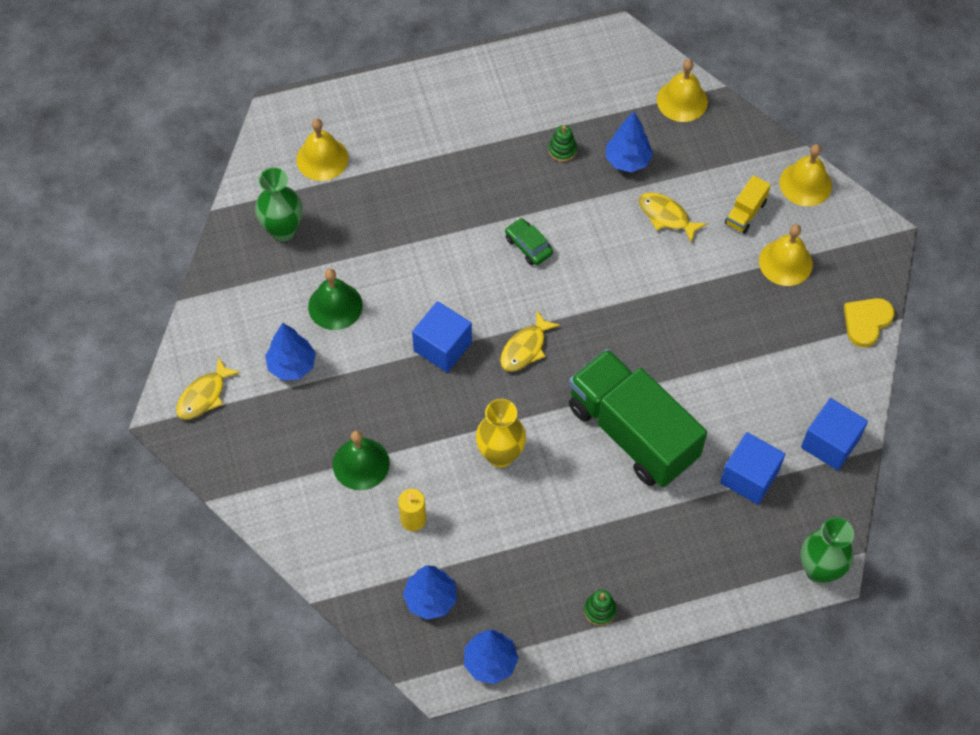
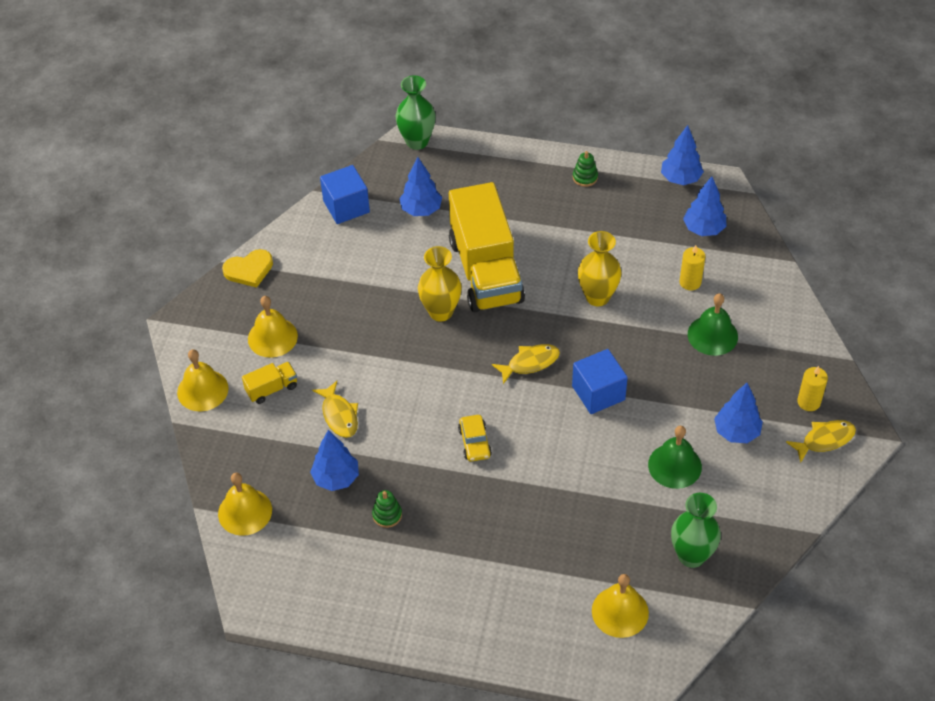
camera: 150 degrees left, 10 degrees down
green car [505,218,553,265] -> yellow car [458,415,492,462]
green truck [569,349,707,487] -> yellow truck [449,182,525,312]
blue cube [720,432,785,505] -> blue tree [399,157,442,216]
none -> yellow vase [418,246,461,321]
none -> yellow candle [797,366,828,411]

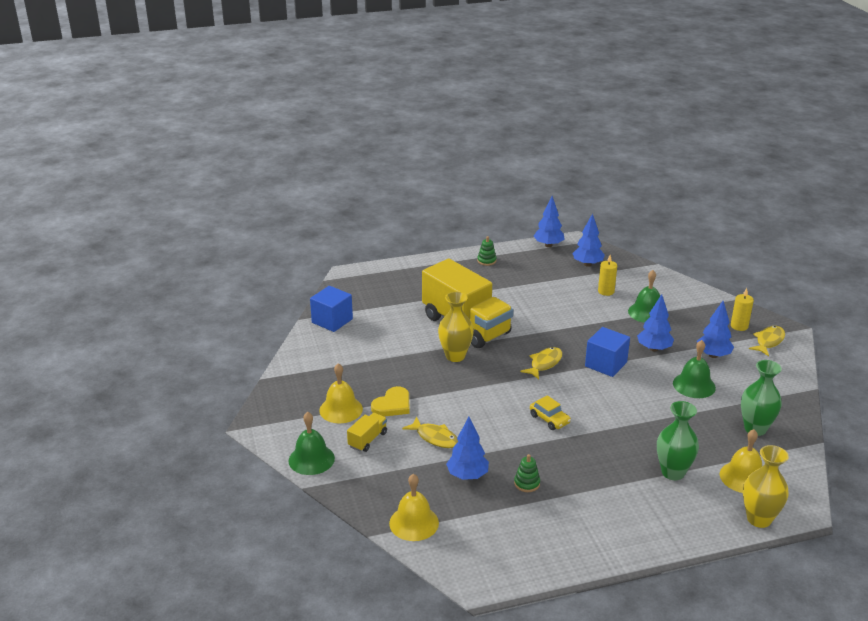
camera: 30 degrees left, 20 degrees down
yellow bell [177,349,229,411] -> green bell [288,412,335,475]
yellow heart [222,249,273,288] -> yellow heart moved to [371,386,410,416]
green vase [396,75,436,150] -> green vase moved to [657,401,699,480]
blue tree [399,157,442,216] -> blue tree moved to [637,294,674,352]
yellow vase [578,231,621,306] -> yellow vase moved to [743,445,789,528]

